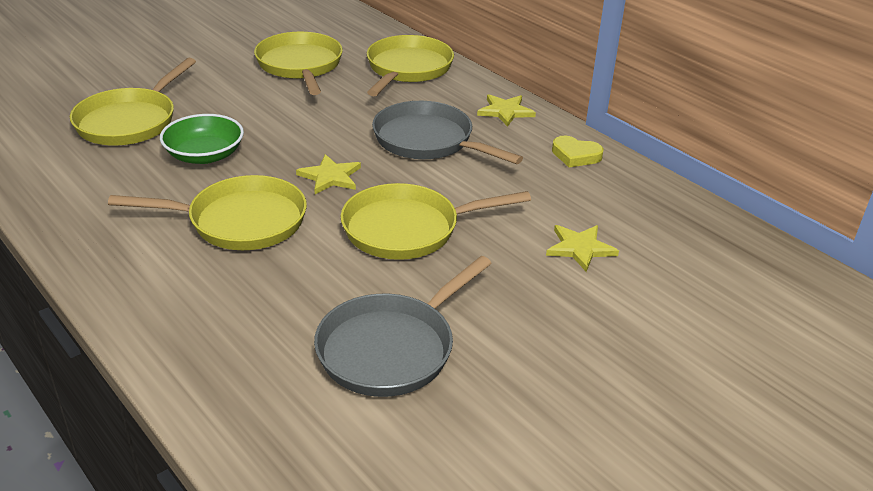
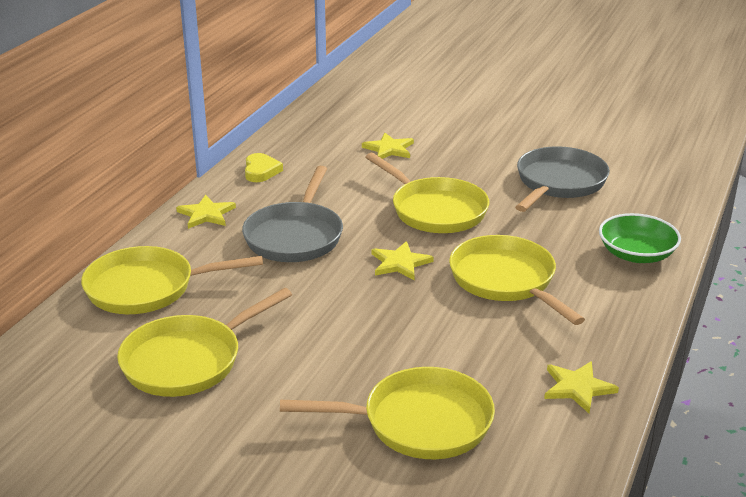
camera: 115 degrees left, 5 degrees down
green bowl [160,114,244,164] -> green bowl moved to [599,213,681,263]
grey pan [314,256,492,397] -> grey pan turned 75 degrees counterclockwise [515,146,610,212]
none -> yellow star [544,361,619,413]

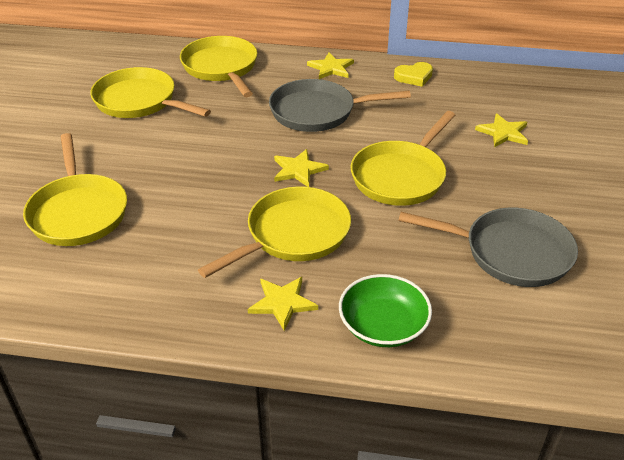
camera: 75 degrees right, 10 degrees up
yellow star [544,361,619,413] -> yellow star moved to [248,277,318,331]

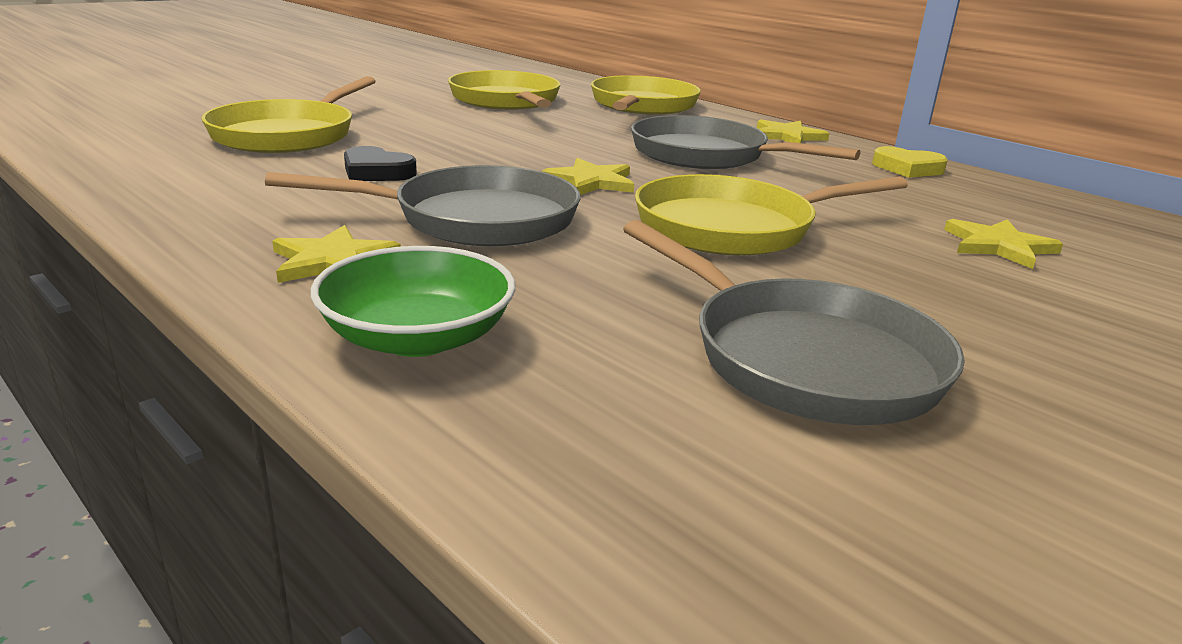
camera: 35 degrees right, 15 degrees down
yellow pan [198,186,351,278] -> grey pan [265,165,580,247]
none -> black heart [344,146,417,181]

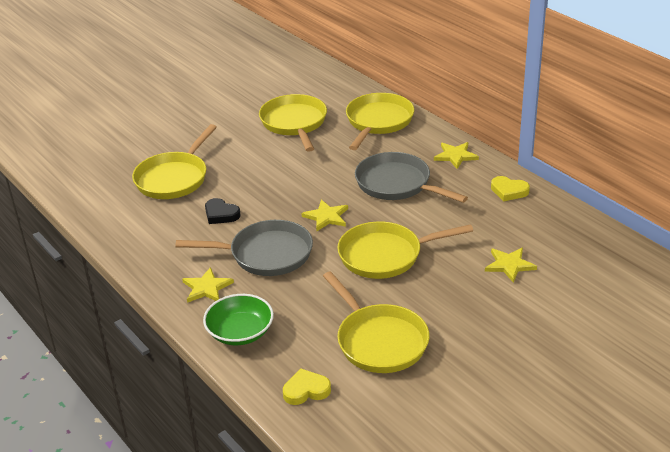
camera: 10 degrees right, 10 degrees up
grey pan [623,220,965,425] -> yellow pan [323,271,429,373]
none -> yellow heart [283,368,331,405]

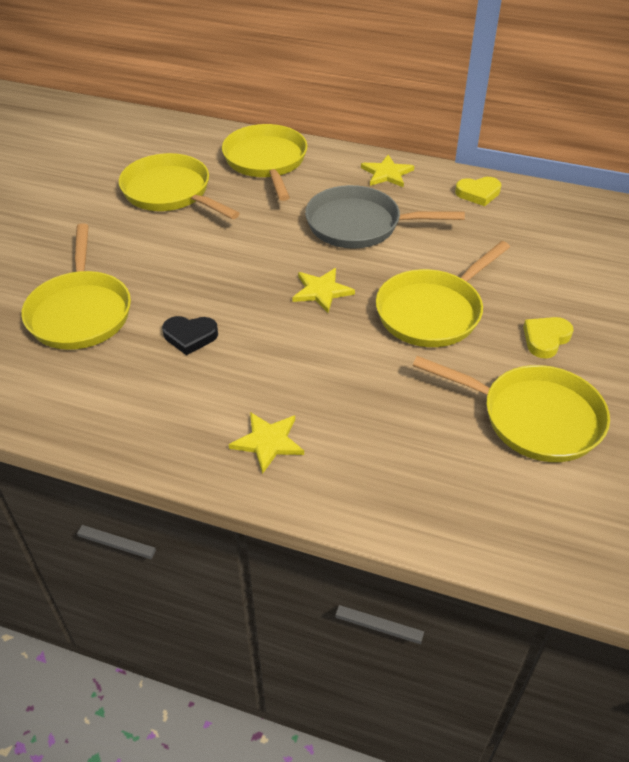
camera: 35 degrees left, 10 degrees up
grey pan [175,220,313,276] -> none
green bowl [203,294,274,345] -> none
yellow heart [283,368,331,405] -> yellow heart moved to [523,317,573,359]
yellow star [485,248,537,283] -> none

